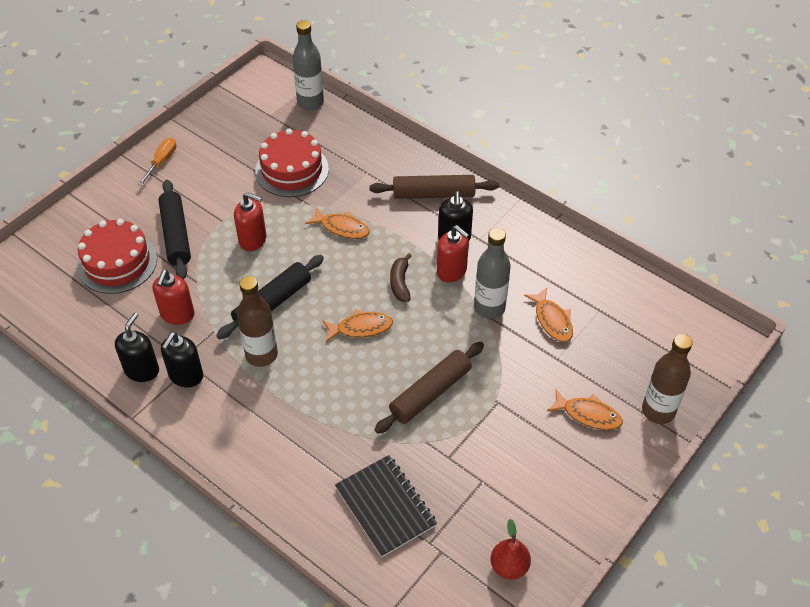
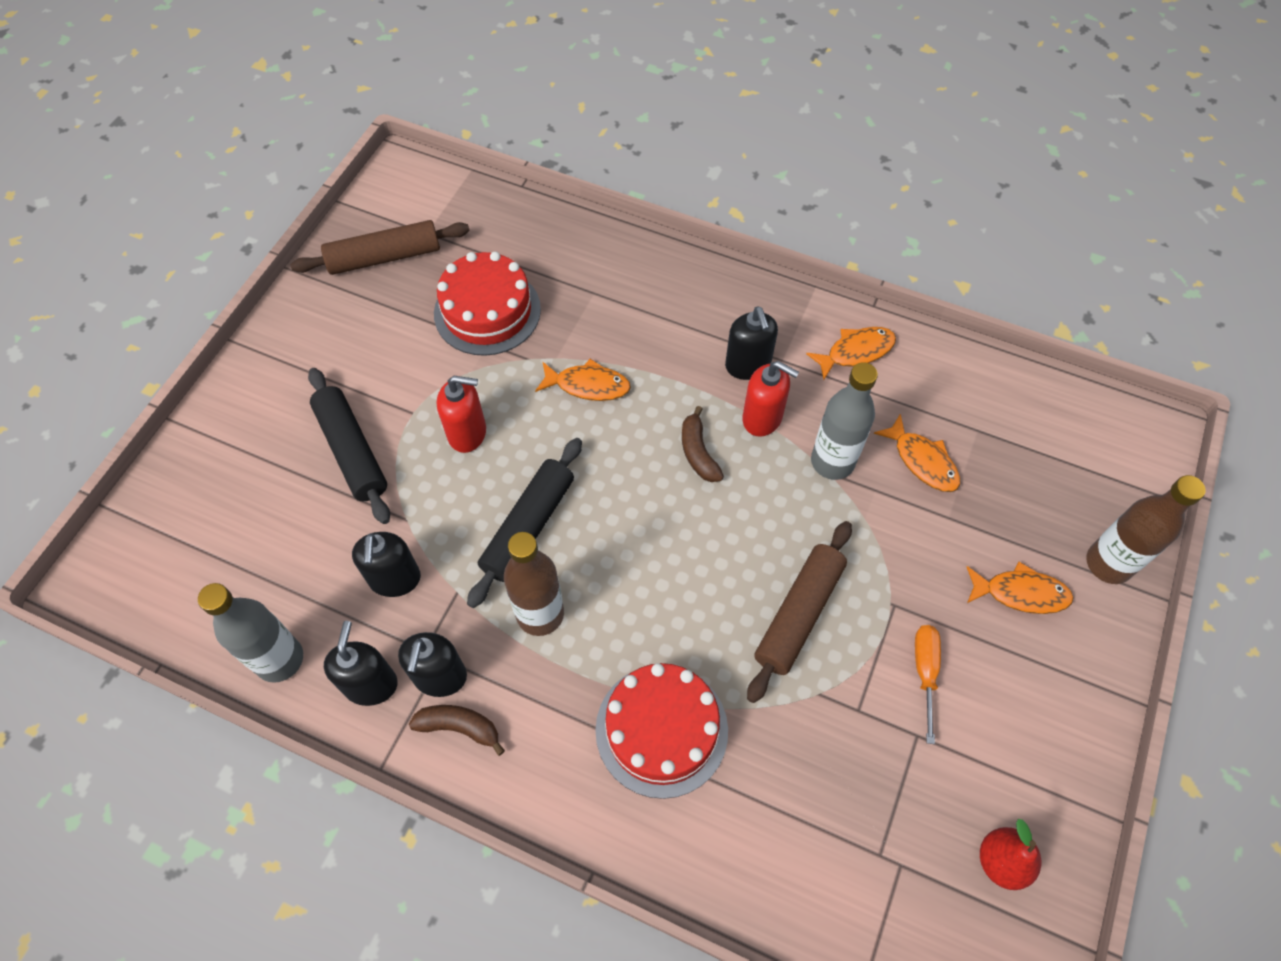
camera: 15 degrees left, 10 degrees up
red cake [77,219,157,294] -> red cake moved to [595,663,728,799]
orange screwdriver [138,138,176,186] -> orange screwdriver moved to [915,625,941,744]
red soap dispenser [152,270,194,325] -> black soap dispenser [352,532,421,597]
grey bottle [293,20,324,110] -> grey bottle moved to [198,583,303,683]
orange fish [323,309,393,342] -> orange fish moved to [806,327,896,380]
black notebook [335,455,437,557] -> none
brown rolling pin [370,175,499,199] -> brown rolling pin moved to [290,220,470,275]
none -> brown banana [409,705,505,756]

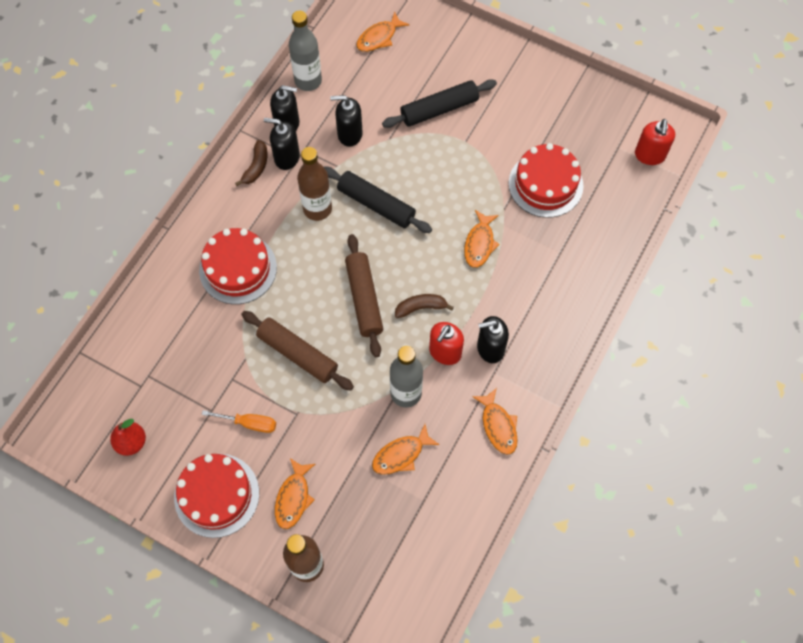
camera: 95 degrees right, 5 degrees up
brown rolling pin [290,220,470,275] -> brown rolling pin moved to [345,234,383,357]
red soap dispenser [437,376,486,453] -> red soap dispenser moved to [635,119,675,165]
none -> red cake [174,454,259,538]
none -> orange fish [356,11,409,52]

